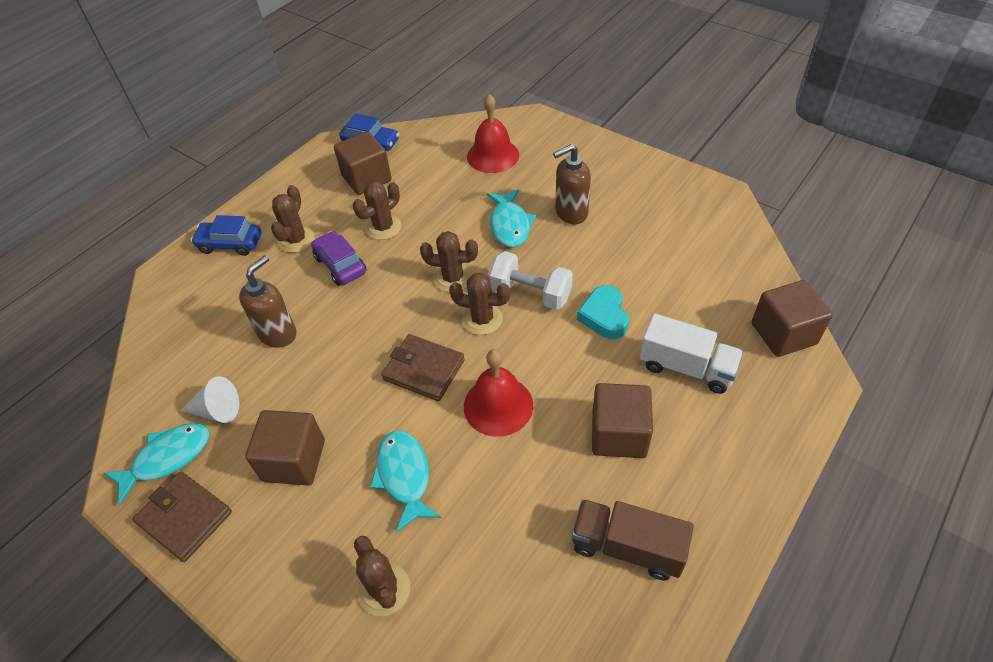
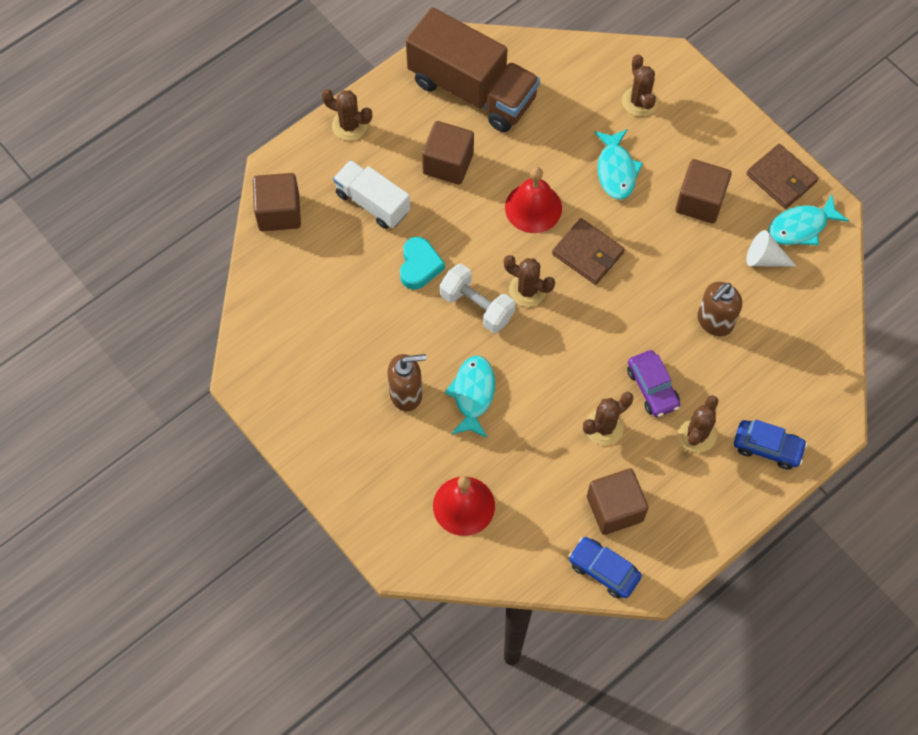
camera: 170 degrees left, 15 degrees up
brown cactus [420,231,478,292] -> brown cactus moved to [322,89,372,141]
brown truck [571,499,694,580] -> brown truck [406,7,540,132], size x1.72

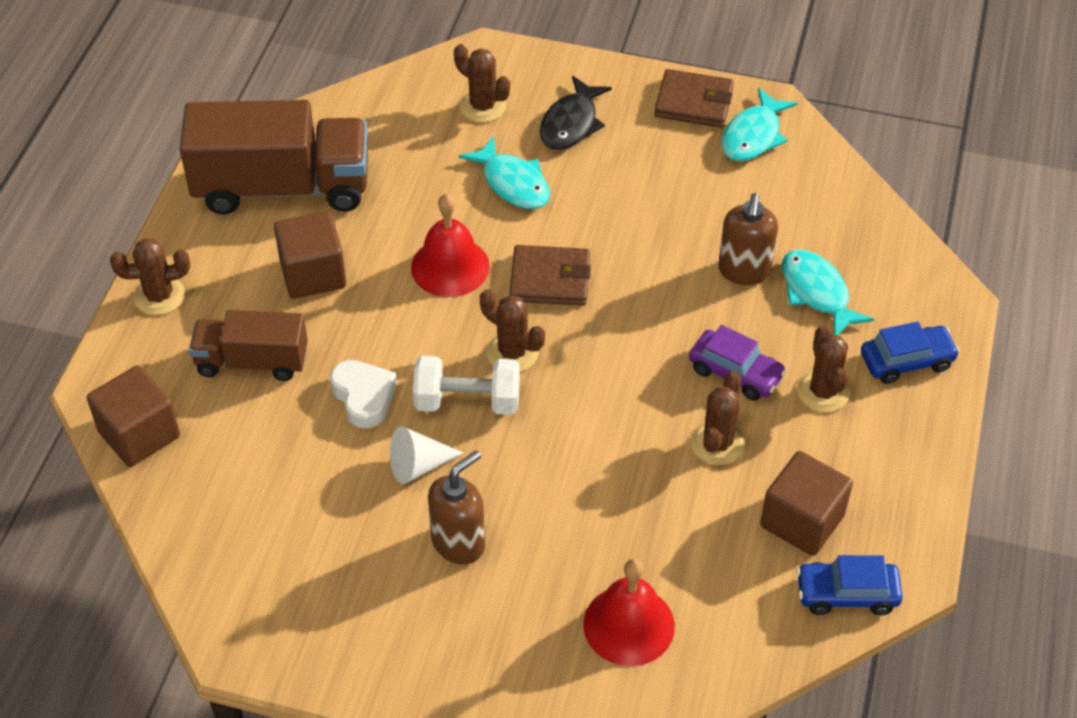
camera: 35 degrees left, 15 degrees down
white truck [333,160,410,229] -> brown truck [189,310,308,381]
turquoise heart [400,237,445,290] -> white heart [330,360,397,428]
turquoise fish [445,356,495,438] -> turquoise fish moved to [782,249,874,335]
brown cactus [504,255,555,307] -> brown cactus turned 45 degrees clockwise [480,289,545,372]
brown cube [675,159,732,223] -> none
white cone [746,230,796,266] -> white cone moved to [390,426,463,484]
none -> black fish [540,76,612,150]

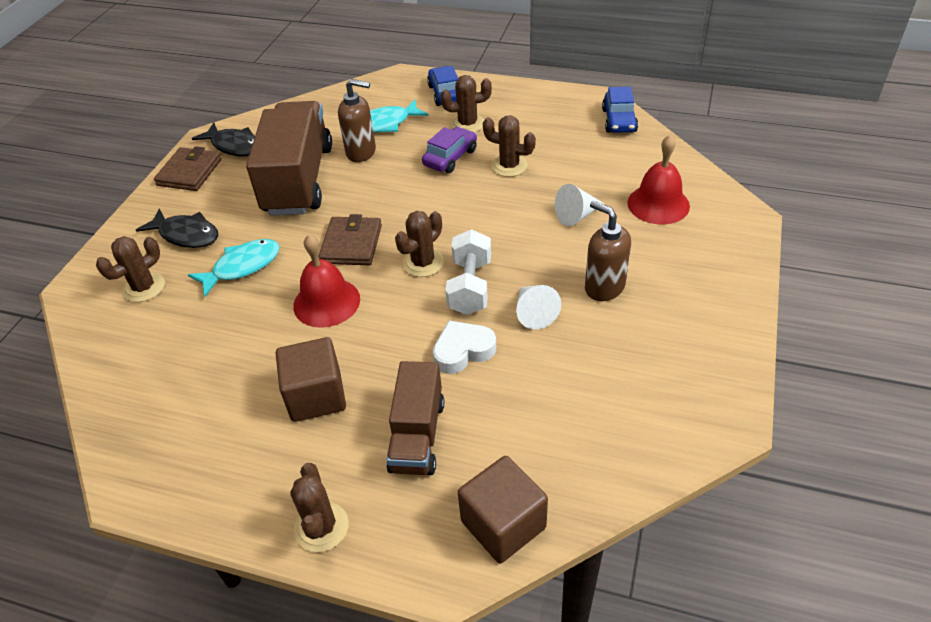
camera: 85 degrees left, 5 degrees down
brown truck [180,100,368,214] -> brown truck moved to [246,101,332,215]
turquoise fish [721,88,797,161] -> black fish [192,122,255,156]
brown cube [760,451,853,556] -> none
none -> white cone [555,184,605,226]

